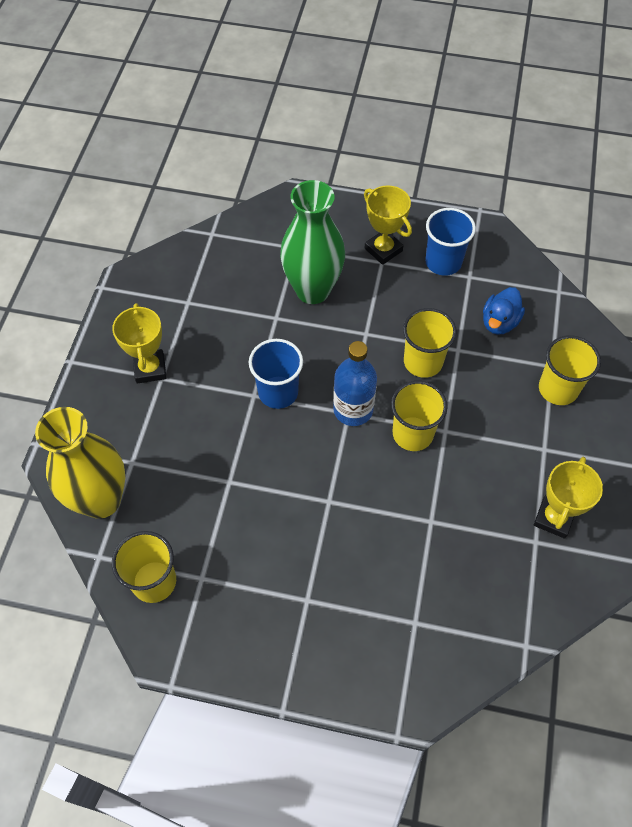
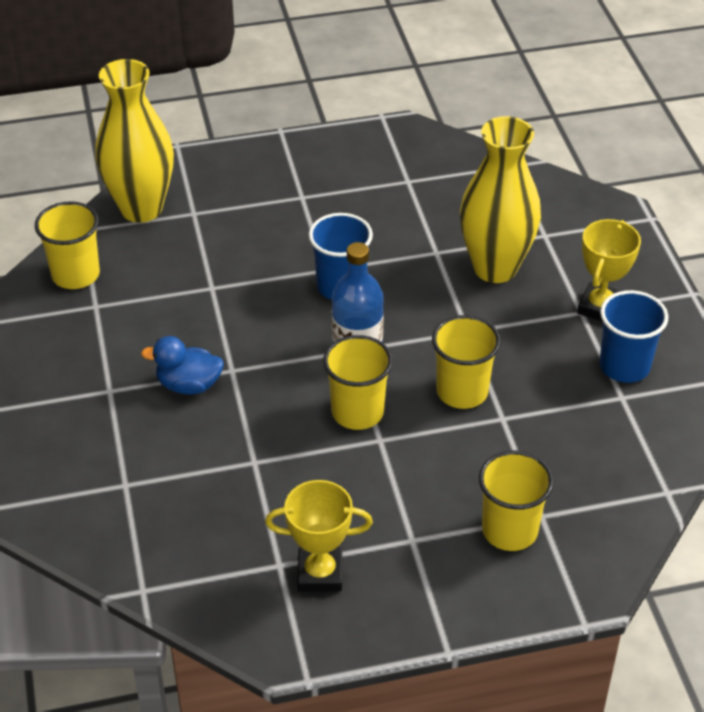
camera: 65 degrees right, 15 degrees down
yellow trophy [112,303,167,384] -> none
green vase [280,180,345,304] -> yellow vase [460,116,541,283]
blue duck [483,287,525,335] -> blue duck moved to [141,336,224,394]

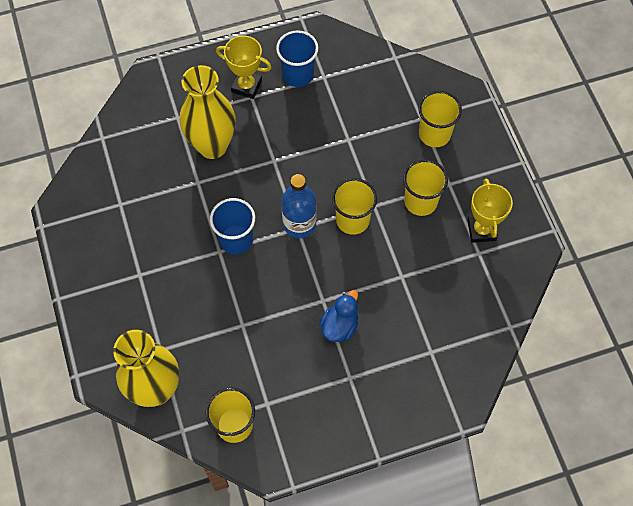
camera: 95 degrees left, 20 degrees up
blue duck [141,336,224,394] -> blue duck turned 150 degrees counterclockwise [319,290,358,342]
yellow cup [432,315,501,409] -> yellow cup moved to [403,159,448,216]

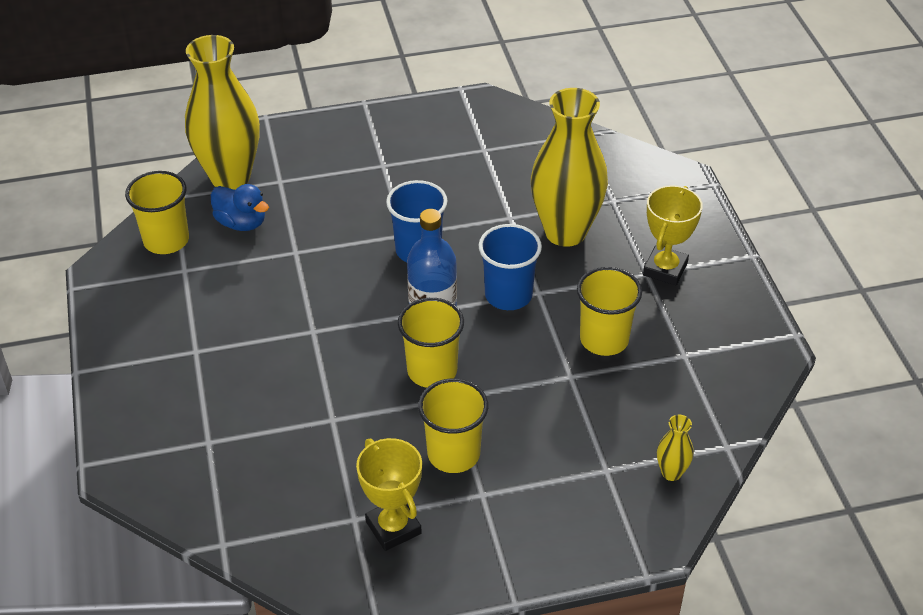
camera: 95 degrees right, 20 degrees down
blue cup [276,30,318,87] -> blue cup moved to [479,224,542,310]
blue duck [319,290,358,342] -> blue duck moved to [211,184,269,231]
yellow cup [418,91,462,147] -> yellow cup moved to [577,267,642,356]
yellow trophy [468,178,513,243] -> yellow trophy turned 60 degrees clockwise [356,438,422,551]
none -> yellow vase [657,415,694,481]

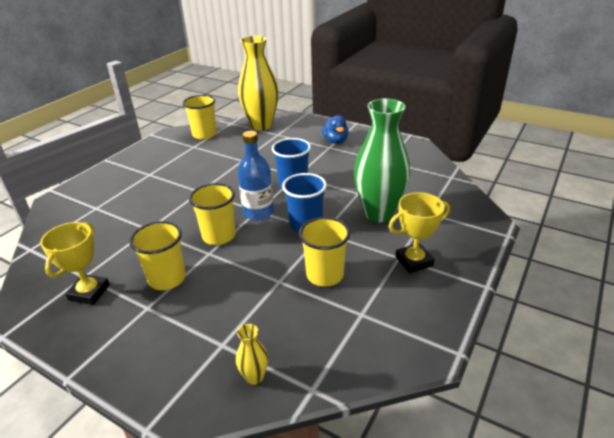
camera: 45 degrees right, 10 degrees down
blue duck [211,184,269,231] -> blue duck moved to [322,115,349,144]
yellow vase [531,88,608,247] -> green vase [354,99,410,222]

